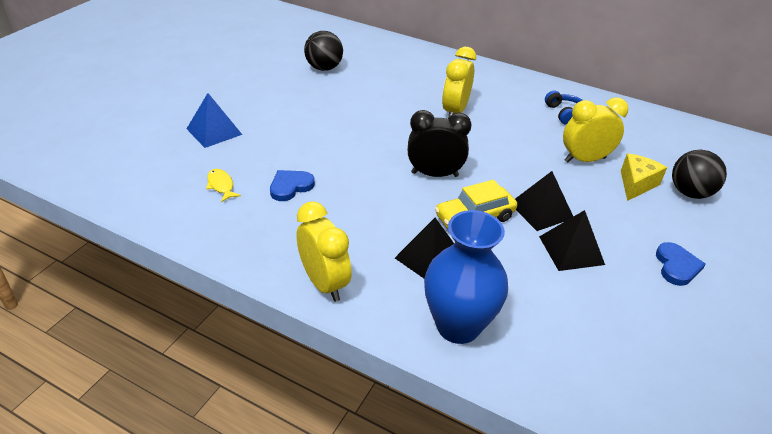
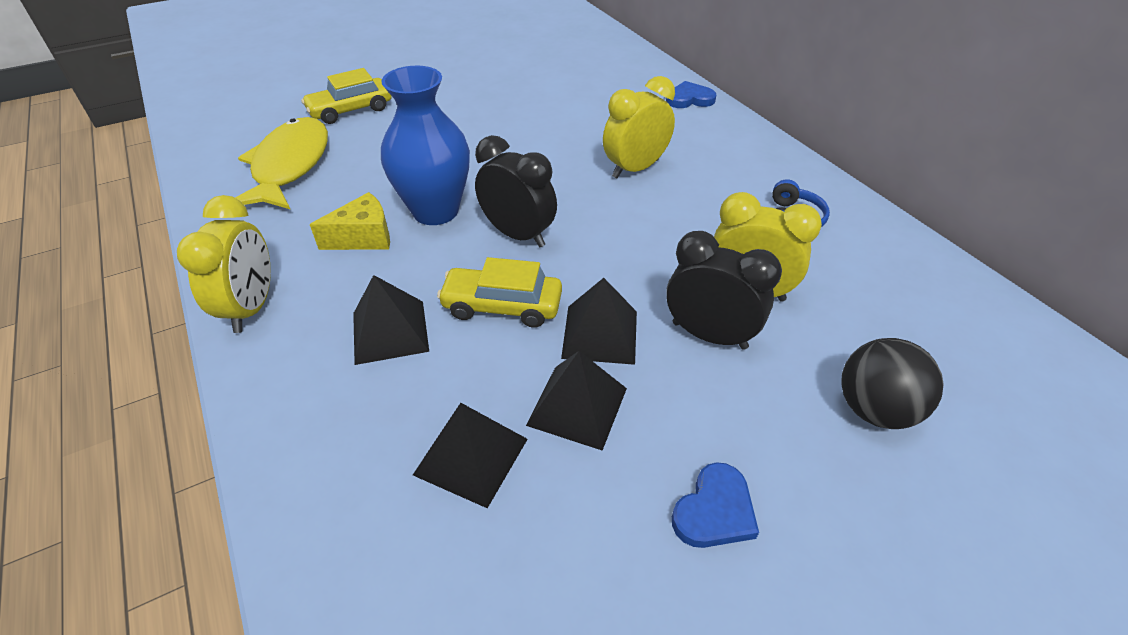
camera: 35 degrees right, 5 degrees up
blue pyramid [186,93,242,148] -> yellow car [301,68,391,124]
yellow fish [206,169,241,202] -> yellow fish [235,117,328,210], size x2.49
blue heart [270,170,315,201] -> blue heart moved to [666,81,716,108]
black ball [304,31,343,71] -> none
blue vase [424,210,508,344] -> blue vase moved to [381,66,470,225]
yellow cheese [621,153,667,201] -> yellow cheese moved to [310,192,390,250]
none -> black pyramid [413,403,528,508]
none -> black clock [666,231,782,350]

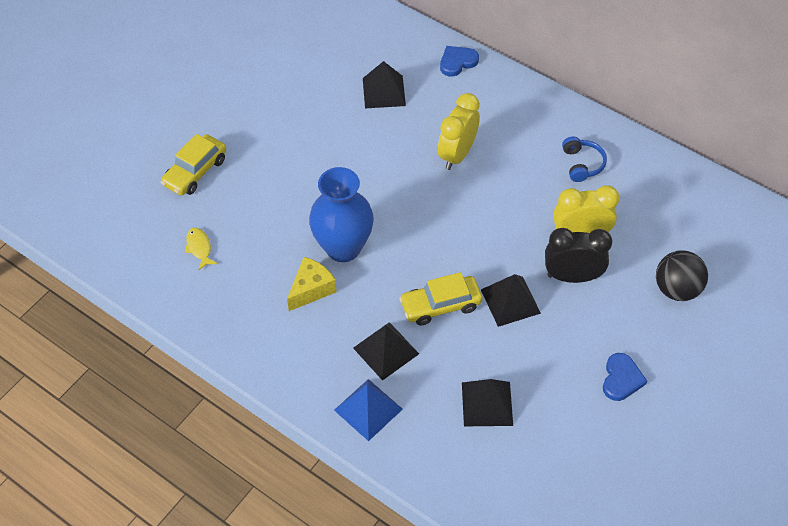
camera: 25 degrees left, 10 degrees up
yellow clock [177,195,271,333] -> none
yellow fish [235,117,328,210] -> yellow fish [185,228,217,270], size x0.40
black clock [475,135,557,247] -> none
black pyramid [526,351,627,451] -> black pyramid moved to [363,61,406,108]
none -> blue pyramid [334,379,403,441]

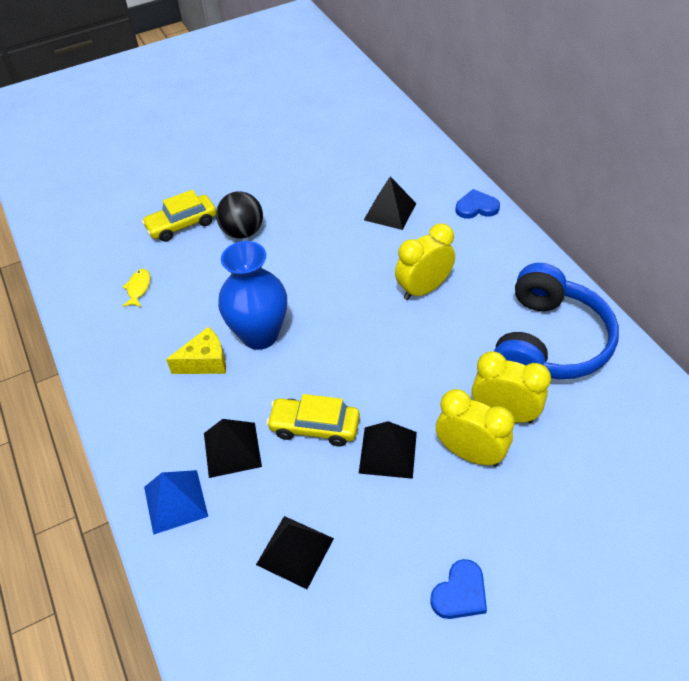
camera: 30 degrees right, 5 degrees down
black clock [545,228,612,283] -> yellow clock [436,389,515,466]
blue headphones [562,137,607,182] -> blue headphones [494,263,619,379], size x2.35
black ball [656,250,708,301] -> black ball moved to [216,191,263,239]

